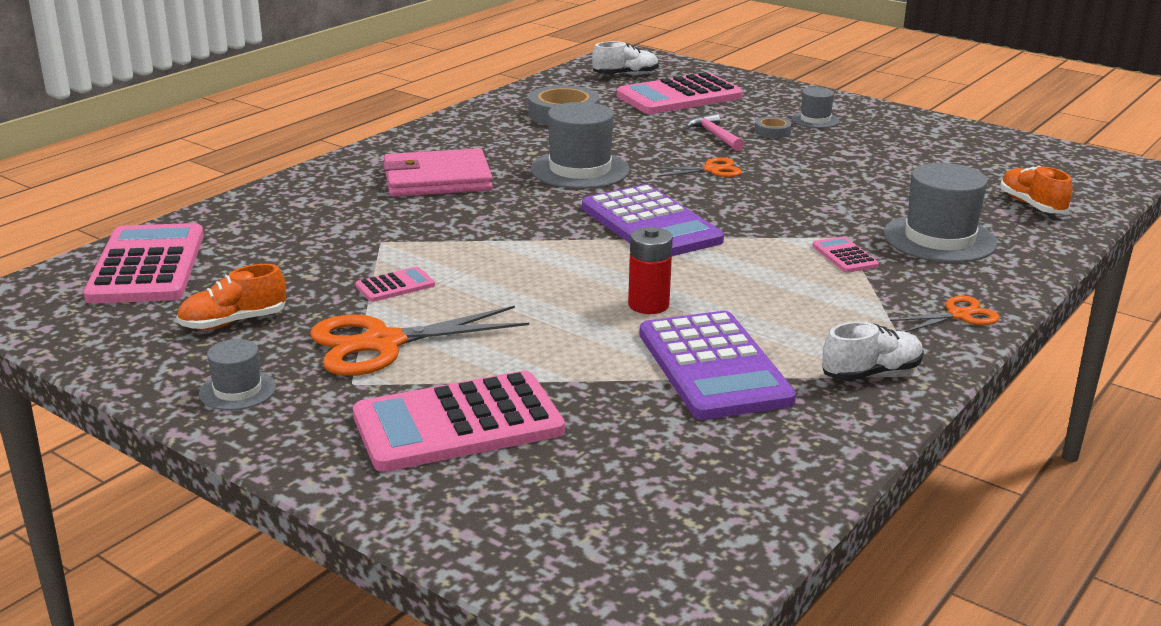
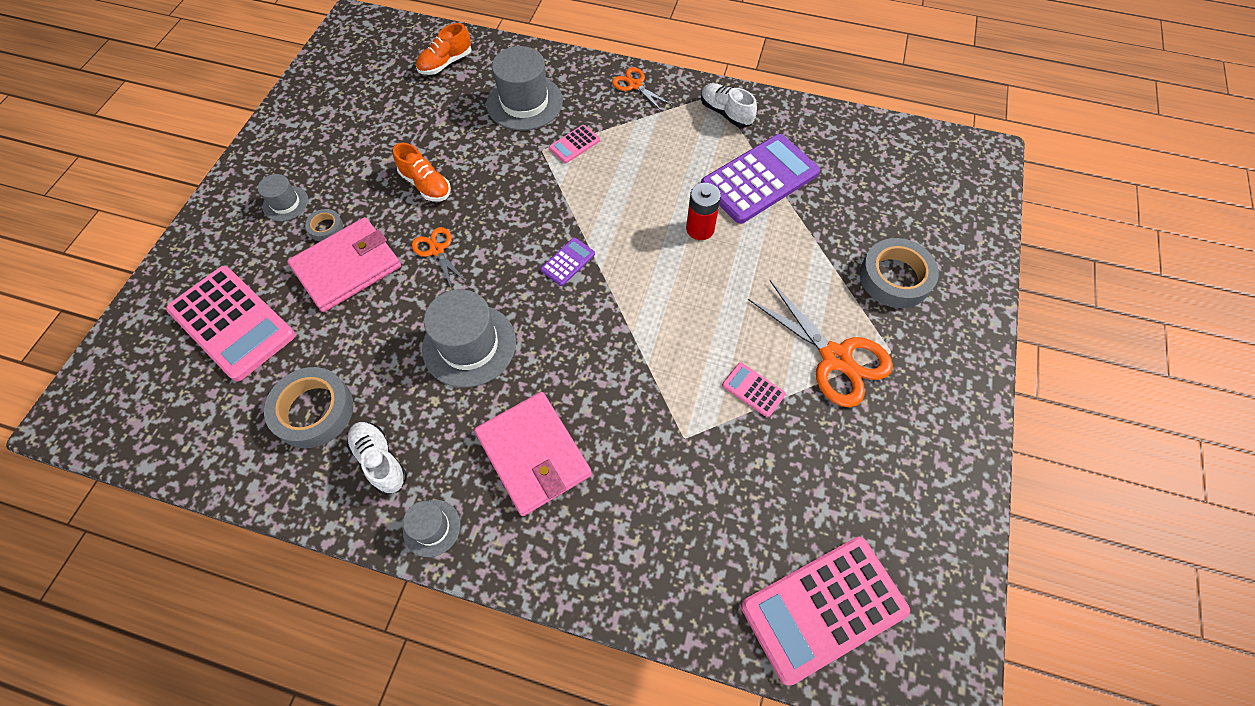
camera: 110 degrees left, 35 degrees up
orange shoe [176,264,286,330] -> orange shoe moved to [393,143,451,201]
grey hat [199,339,276,410] -> grey hat moved to [403,500,460,557]
pink calculator [353,371,565,472] -> grey tape [860,238,939,308]
purple calculator [582,184,724,256] -> purple calculator [541,238,595,286], size x0.44
white shoe [592,41,659,75] -> white shoe moved to [347,422,407,495]
pink hammer [686,113,744,151] -> pink wallet [287,217,401,312]

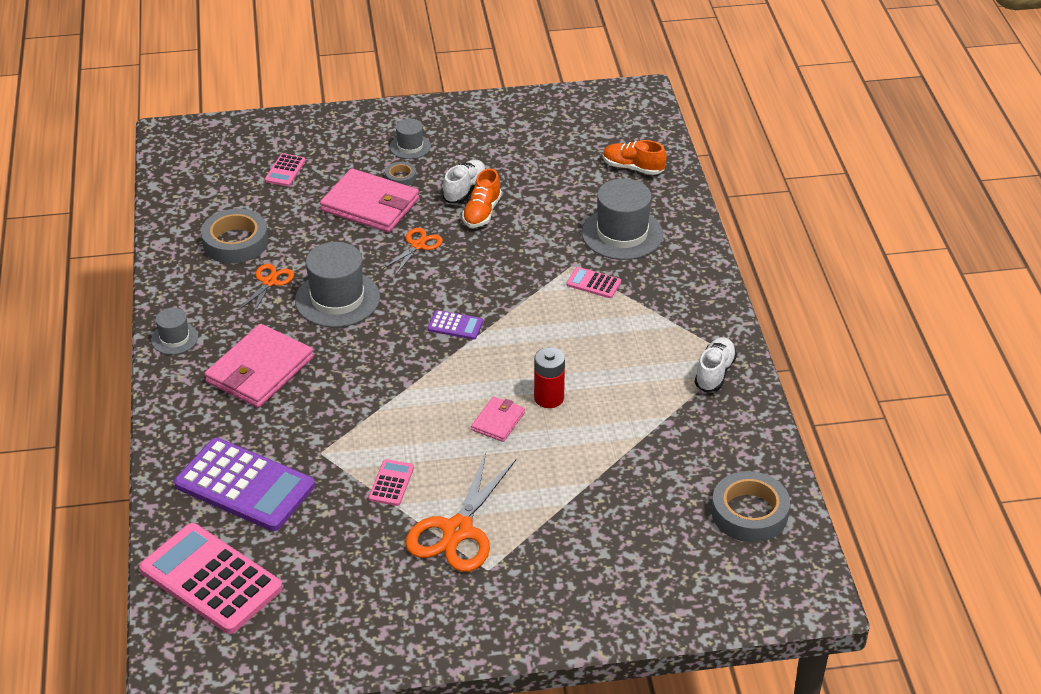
camera: 65 degrees right, 20 degrees down
pink calculator [166,266,295,381] -> pink calculator [265,153,306,186], size x0.44
white shoe [347,422,407,495] -> white shoe moved to [442,160,486,203]
orange scissors [612,67,672,111] -> orange scissors moved to [239,264,294,314]
purple calculator [701,134,820,224] -> purple calculator moved to [174,438,315,531]
grey tape [860,238,939,308] -> grey tape moved to [711,471,790,542]
none -> pink wallet [471,397,525,442]

